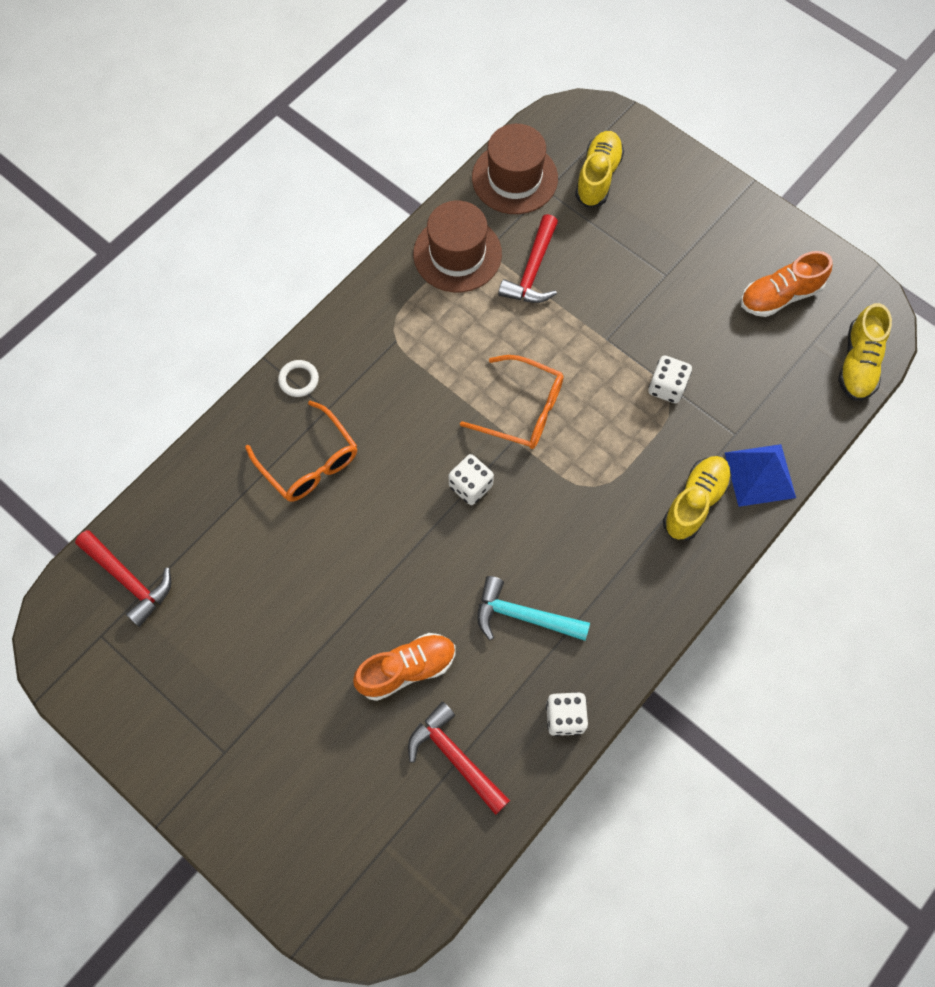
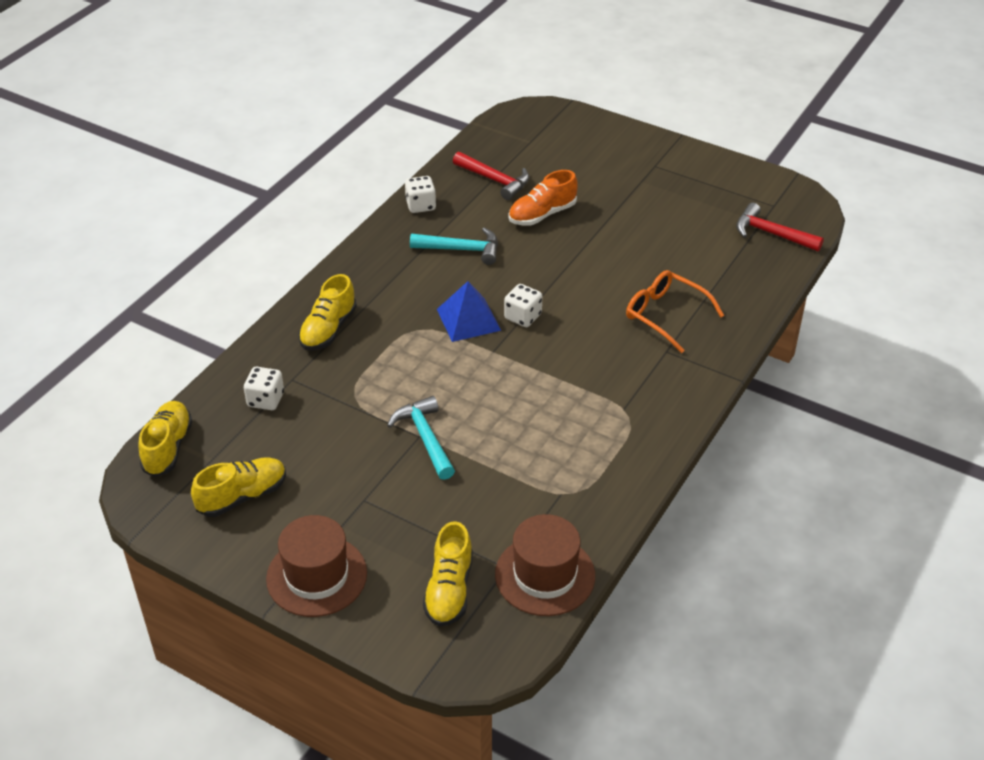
camera: 170 degrees right, 25 degrees down
white ring [278,360,319,397] -> none
brown hat [413,201,502,292] -> brown hat moved to [266,515,367,617]
orange glasses [460,355,564,449] -> none
red hammer [498,214,558,303] -> none
white dice [648,356,692,403] -> white dice moved to [244,367,284,410]
blue pyramid [725,444,796,507] -> blue pyramid moved to [437,281,501,342]
orange shoe [741,251,833,317] -> yellow shoe [191,457,286,517]
none -> turquoise hammer [387,396,455,480]

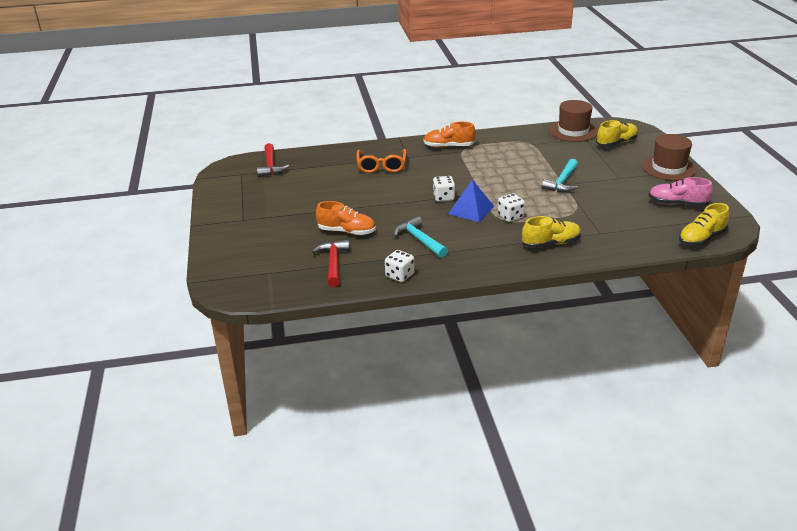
camera: 130 degrees left, 10 degrees down
yellow shoe [191,457,286,517] -> pink shoe [648,177,713,206]
white dice [244,367,284,410] -> white dice moved to [498,193,525,222]
none -> orange shoe [424,122,476,148]

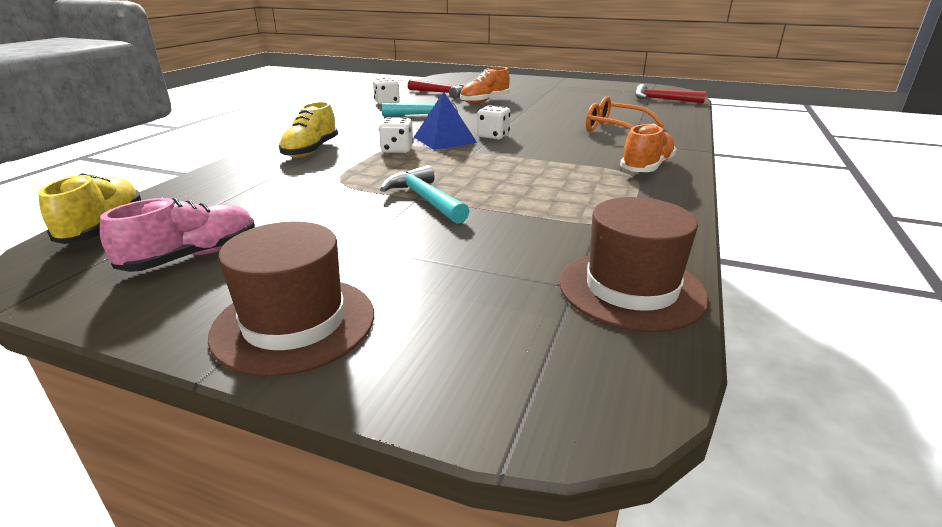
camera: 120 degrees right, 5 degrees down
yellow shoe [596,120,638,147] -> none

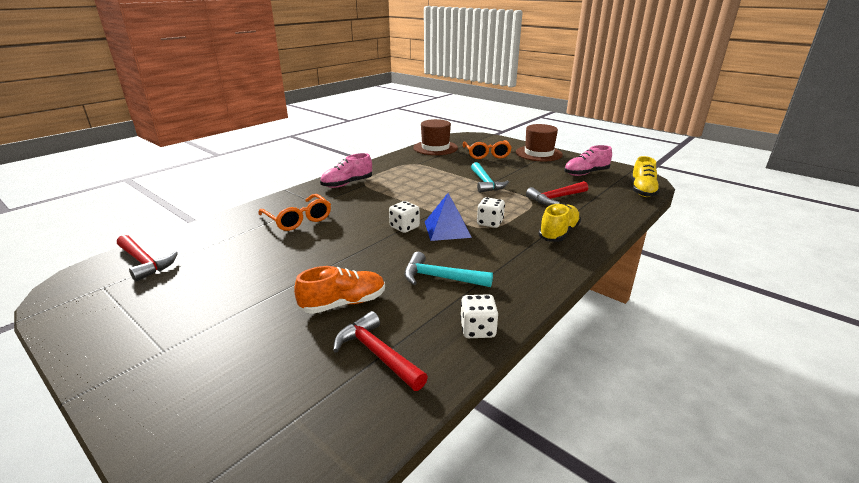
camera: 160 degrees left, 0 degrees up
orange shoe [620,124,677,172] -> pink shoe [320,153,372,188]
none -> orange glasses [463,140,512,159]
none -> red hammer [526,181,588,205]

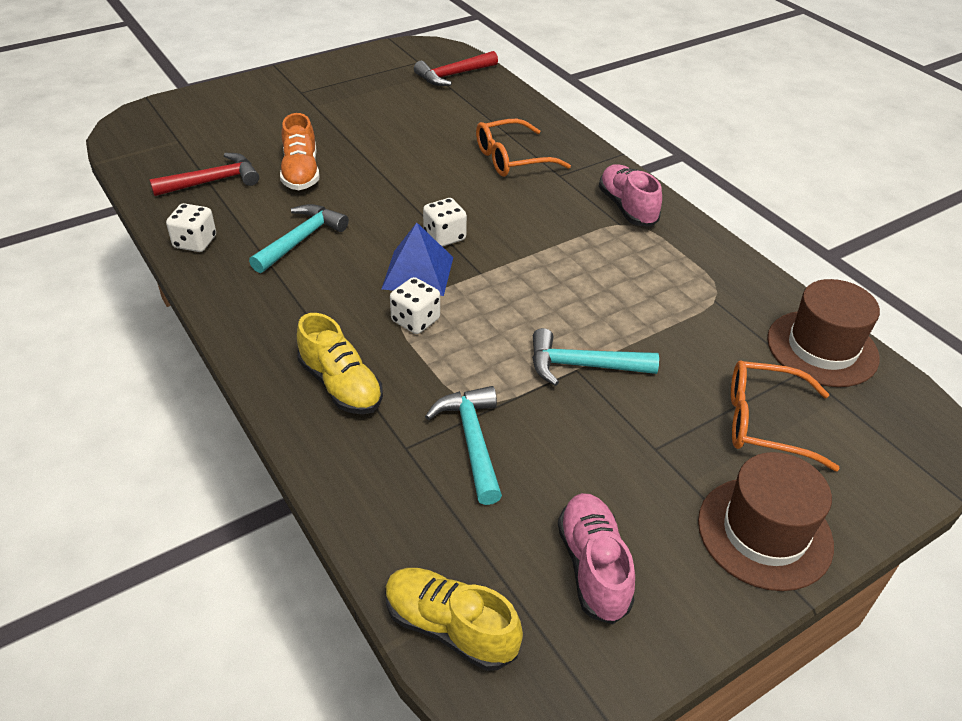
camera: 105 degrees right, 15 degrees up
red hammer [526,181,588,205] -> turquoise hammer [425,386,502,505]

